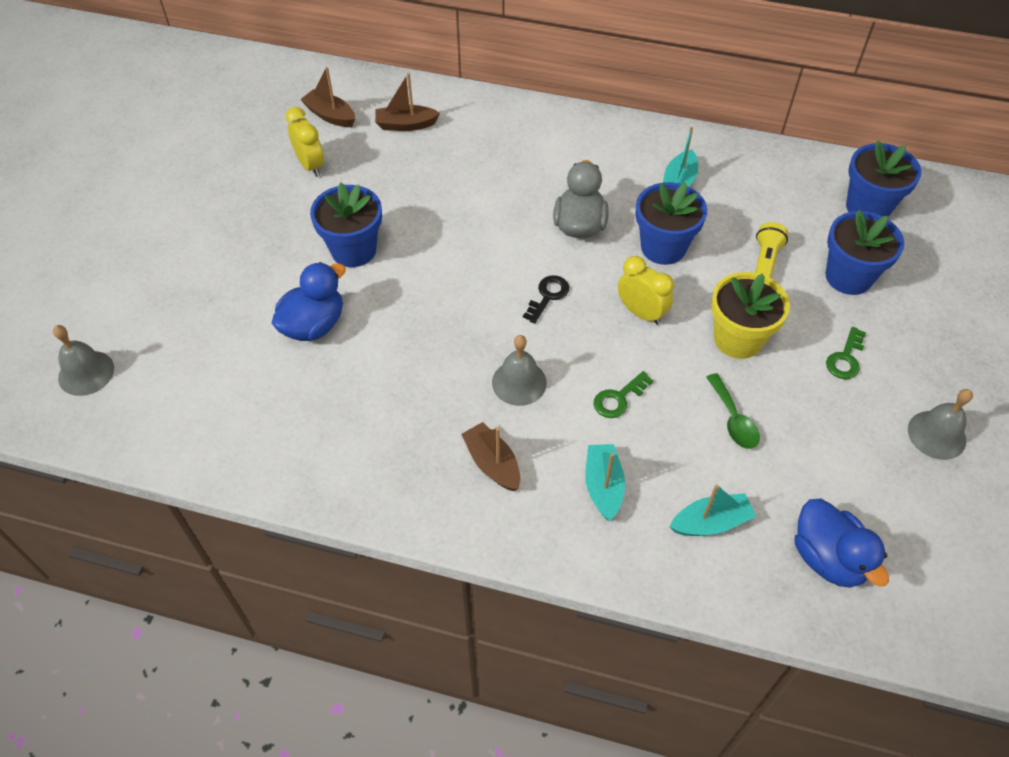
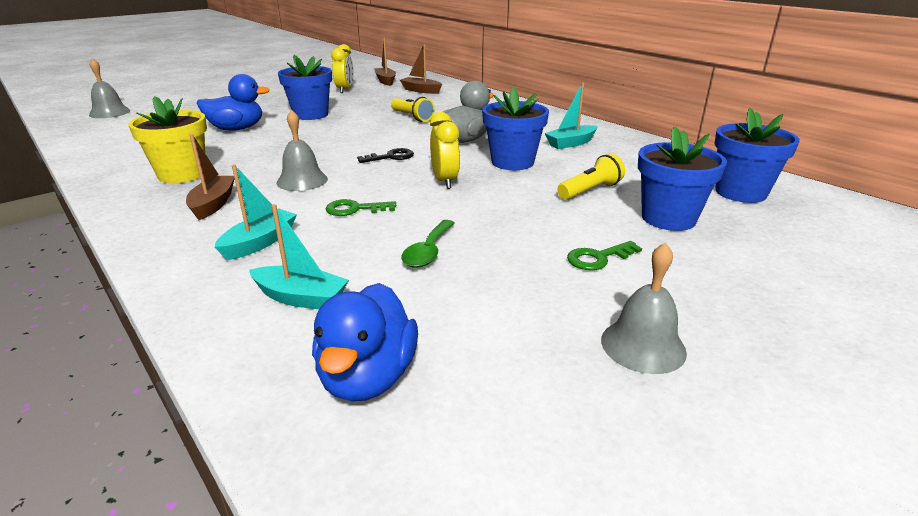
camera: 35 degrees right, 25 degrees down
yellow flower pot [711,272,790,359] -> yellow flower pot moved to [128,96,207,183]
none -> yellow flashlight [391,97,435,122]

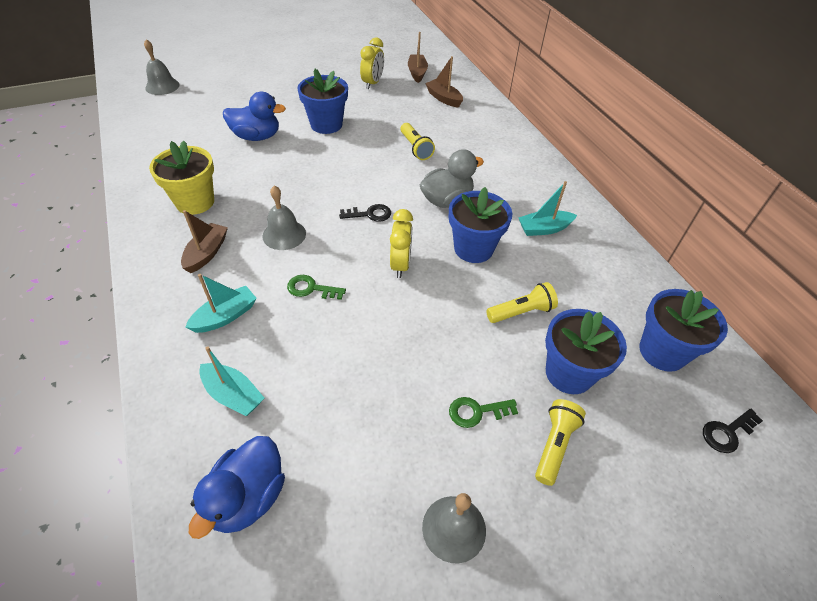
camera: 15 degrees right, 20 degrees up
green spoon [401,220,455,268] -> none
none -> yellow flashlight [535,399,586,486]
none -> black key [703,409,763,453]

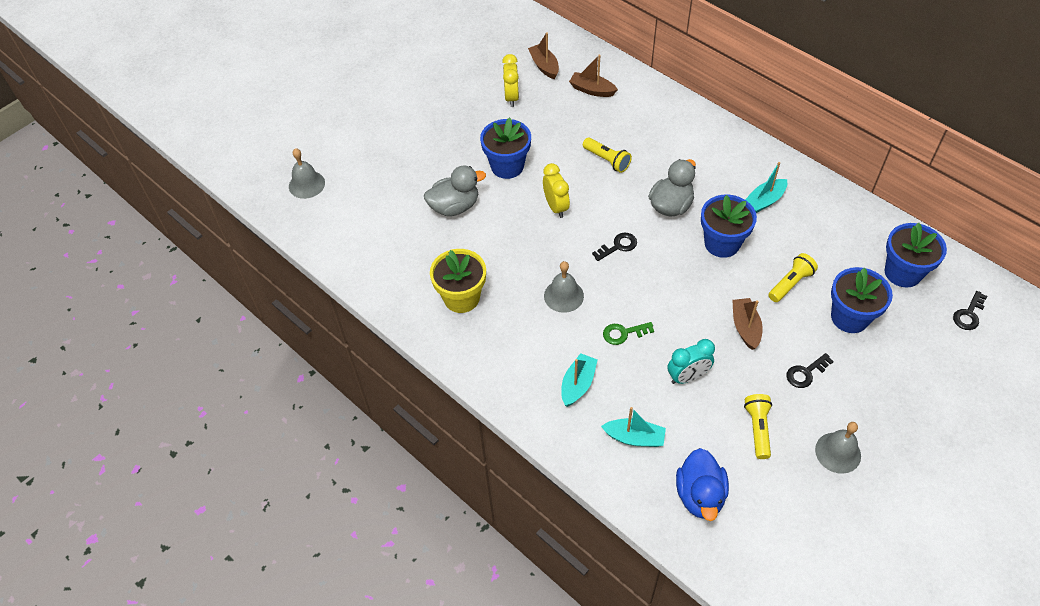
camera: 20 degrees left, 5 degrees up
brown boat [181,210,228,273] -> brown boat moved to [732,298,763,350]
blue duck [223,92,286,141] -> grey duck [424,165,486,216]
yellow clock [390,209,413,278] -> yellow clock moved to [543,163,570,218]
green key [449,397,518,428] -> black key [786,353,834,388]
yellow flashlight [535,399,586,486] -> yellow flashlight moved to [744,394,772,459]
none -> turquoise clock [668,339,715,384]

